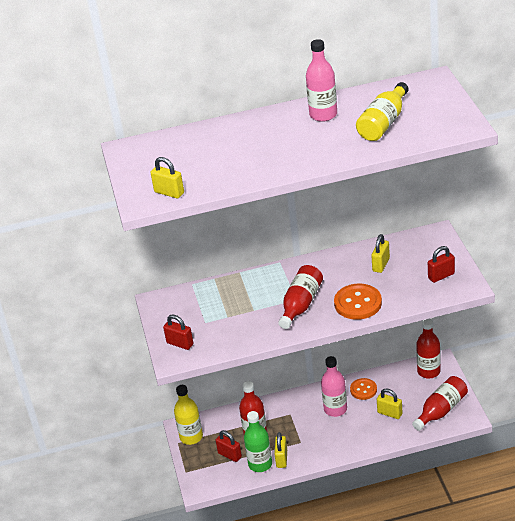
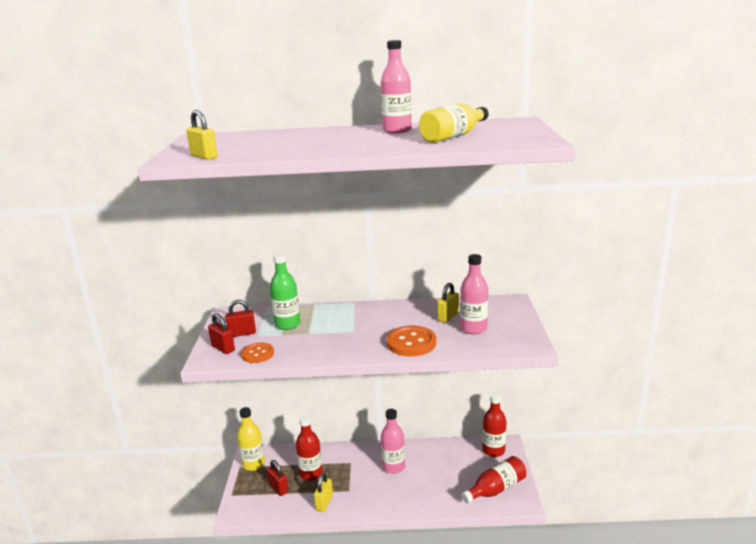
camera: 10 degrees right, 15 degrees down
green bottle [244,411,272,472] -> green bottle moved to [270,253,300,330]
red bottle [278,265,323,329] -> none
orange button [350,378,377,400] -> orange button moved to [241,343,274,363]
yellow padlock [377,388,402,419] -> none
red padlock [428,246,455,283] -> red padlock moved to [226,300,256,337]
none -> pink bottle [460,254,488,334]

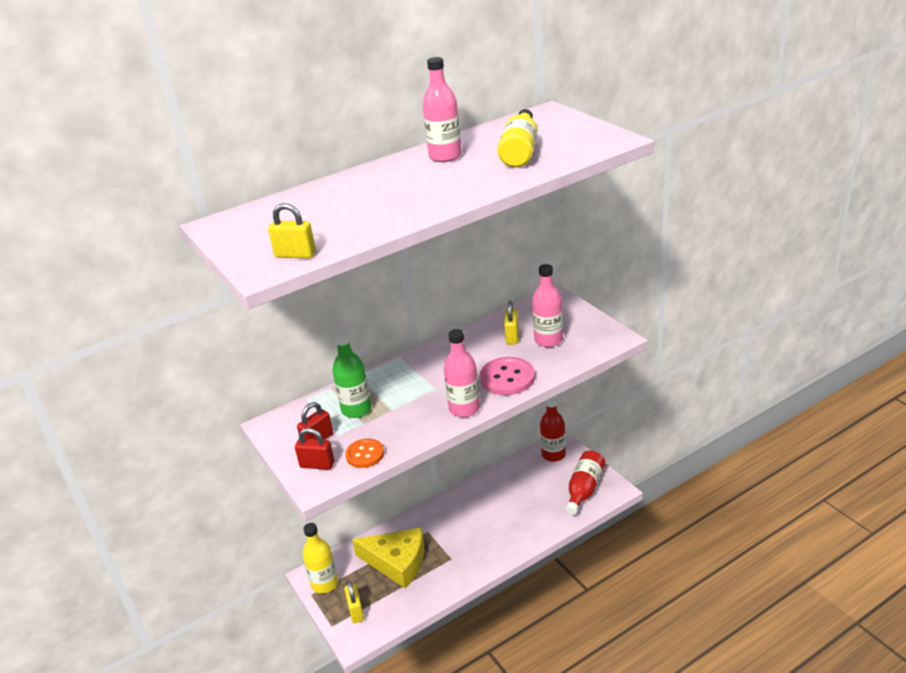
camera: 30 degrees left, 10 degrees up
red padlock [267,460,289,496] -> none
red bottle [296,415,323,481] -> yellow cheese [352,528,424,588]
yellow padlock [314,473,333,512] -> yellow padlock moved to [345,580,364,623]
pink bottle [381,409,405,474] -> pink bottle moved to [444,329,480,417]
orange button [386,326,436,356] -> pink button [480,357,535,395]

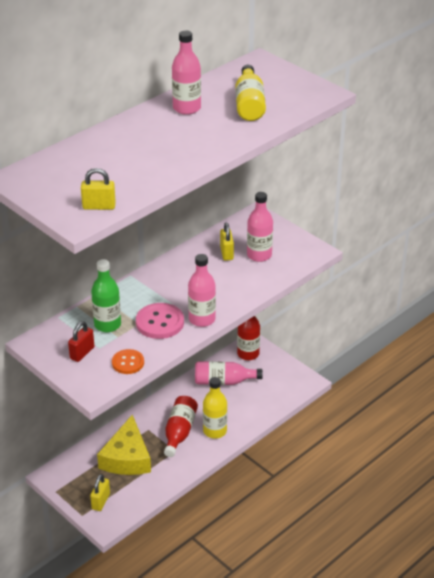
camera: 15 degrees left, 5 degrees up
red padlock [295,428,334,470] -> none
yellow bottle [302,523,338,594] -> yellow bottle moved to [203,377,227,439]
yellow padlock [345,580,364,623] -> yellow padlock turned 45 degrees clockwise [90,474,110,511]
yellow cheese [352,528,424,588] -> yellow cheese turned 90 degrees clockwise [97,414,151,475]
pink button [480,357,535,395] -> pink button moved to [136,303,184,339]
red bottle [565,451,606,515] -> red bottle moved to [164,396,198,457]
none -> pink bottle [195,361,263,385]

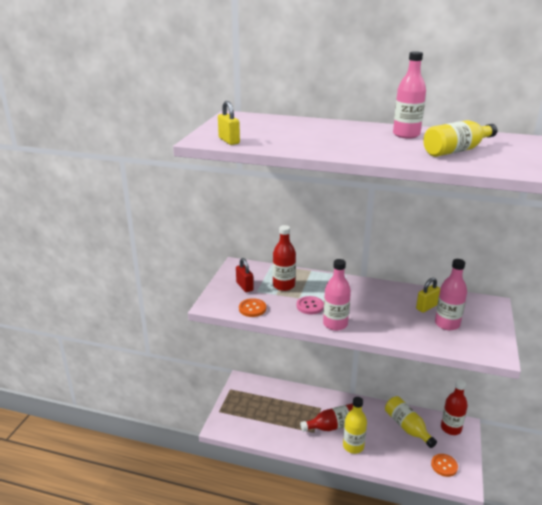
camera: 60 degrees right, 10 degrees down
red padlock [68,321,94,362] -> red padlock turned 60 degrees clockwise [236,258,254,292]
yellow padlock [90,474,110,511] -> none
green bottle [91,259,121,332] -> red bottle [273,225,296,291]
yellow cheese [97,414,151,475] -> none
pink button [136,303,184,339] -> pink button [297,296,324,314], size x0.64
pink bottle [195,361,263,385] -> yellow bottle [385,396,437,448]
none -> orange button [431,454,458,477]

